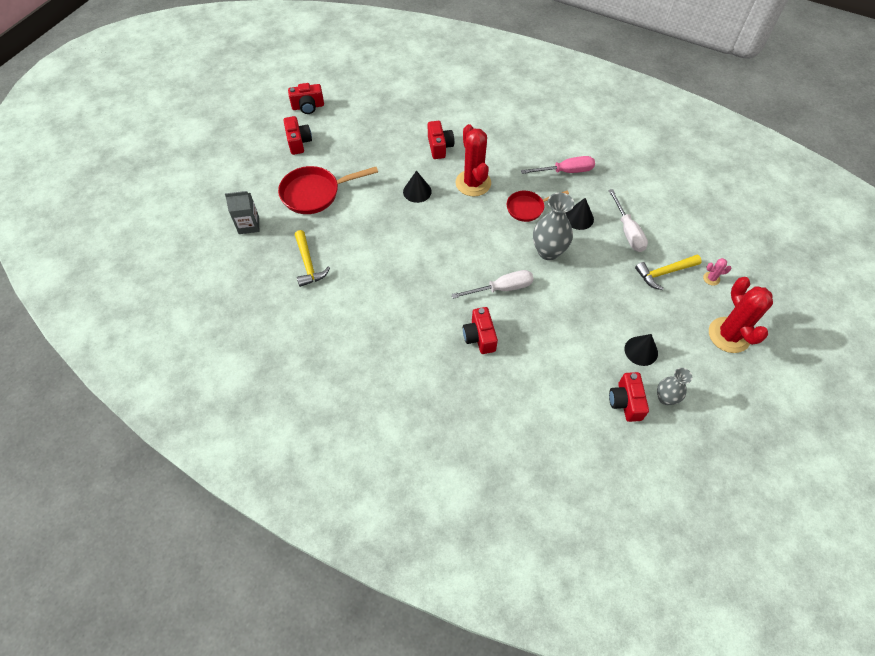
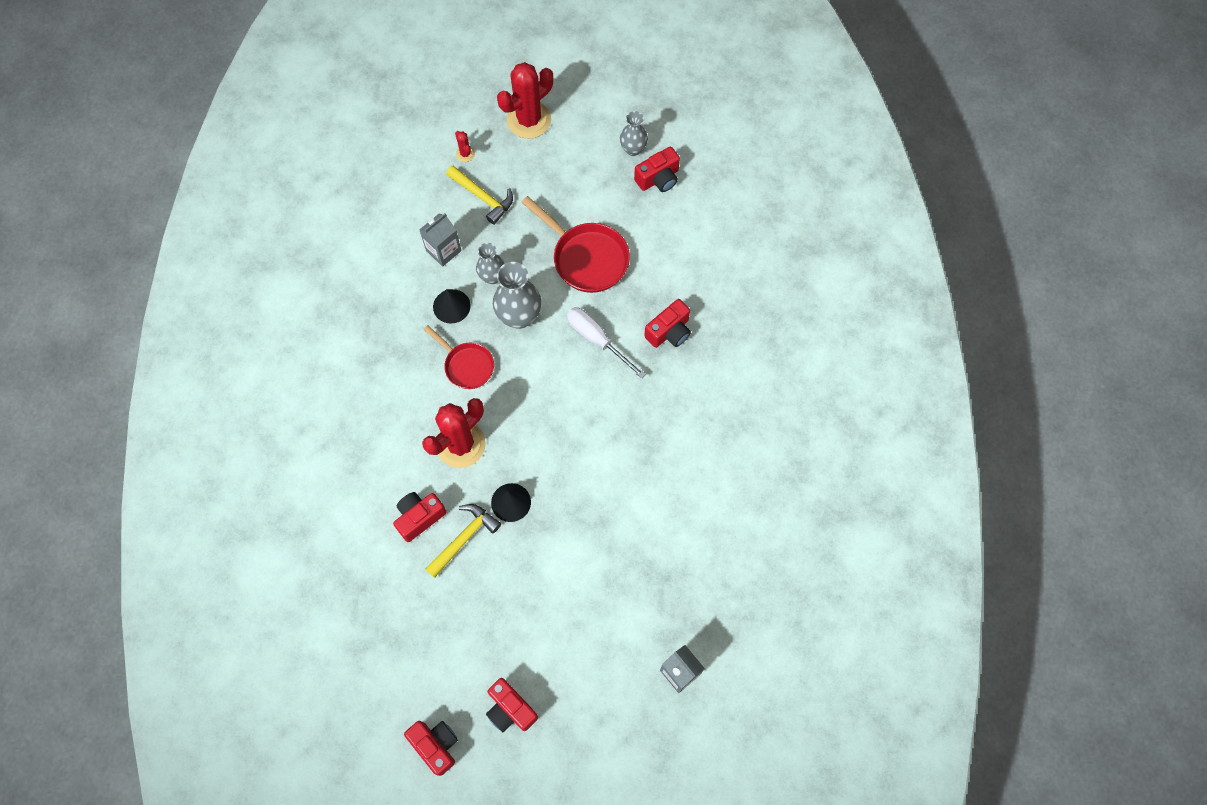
camera: 120 degrees left, 10 degrees up
red pan [278,166,378,214] -> red pan moved to [521,196,630,293]
red camera [283,116,312,155] -> red camera turned 90 degrees counterclockwise [486,678,538,732]
yellow hammer [295,230,330,287] -> yellow hammer moved to [425,504,501,578]
pink screwdriver [521,156,595,174] -> none
white screwdriver [608,189,648,252] -> grey carton [419,213,461,267]
black cone [624,334,658,366] -> none
pink cactus [703,258,732,286] -> red cactus [455,131,475,162]
none -> grey vase [476,243,505,284]

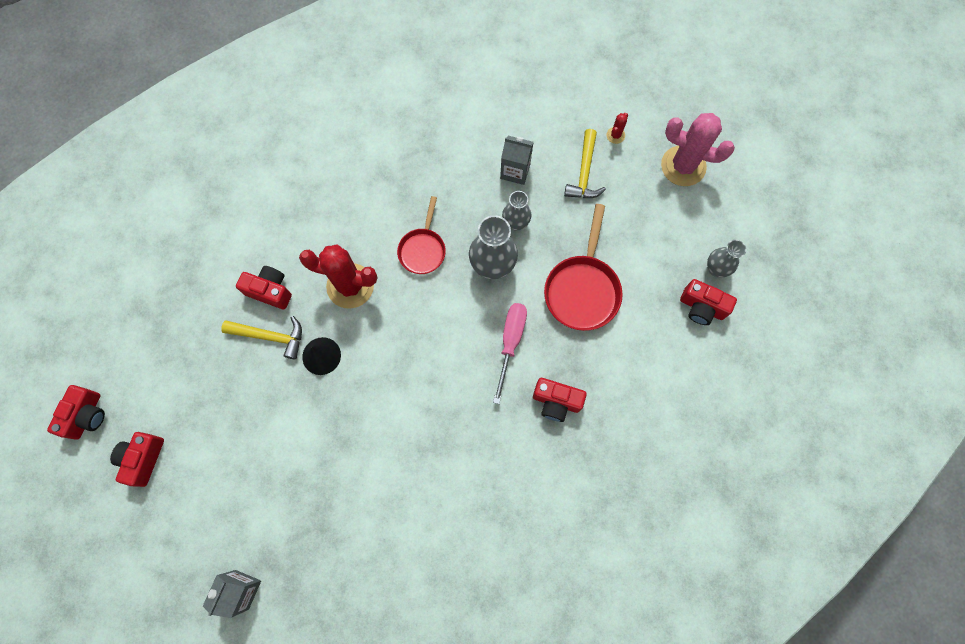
camera: 60 degrees right, 5 degrees up
black cone [433,289,471,324] -> none
red cactus [497,62,553,139] -> pink cactus [661,113,735,186]
white screwdriver [567,307,646,379] -> pink screwdriver [493,303,527,404]

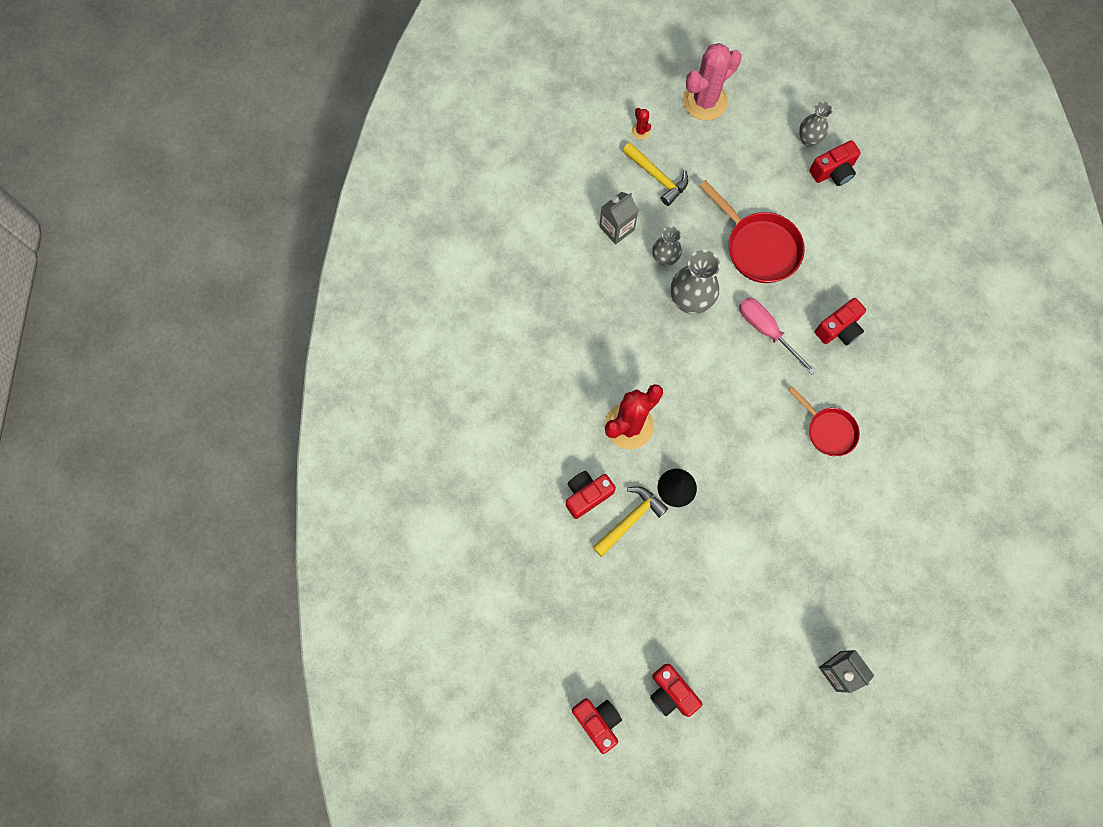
camera: 55 degrees left, 0 degrees up
red pan [397,196,446,274] -> red pan moved to [788,386,860,457]

